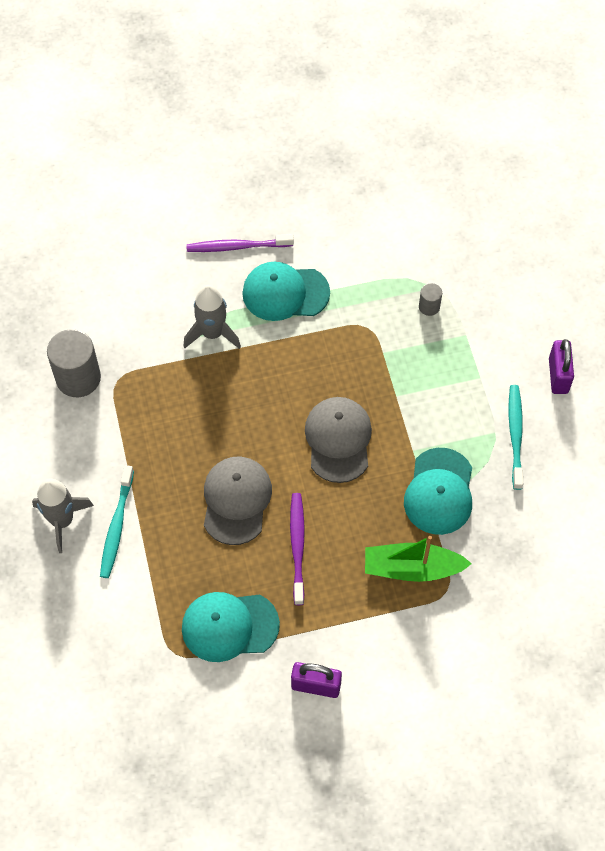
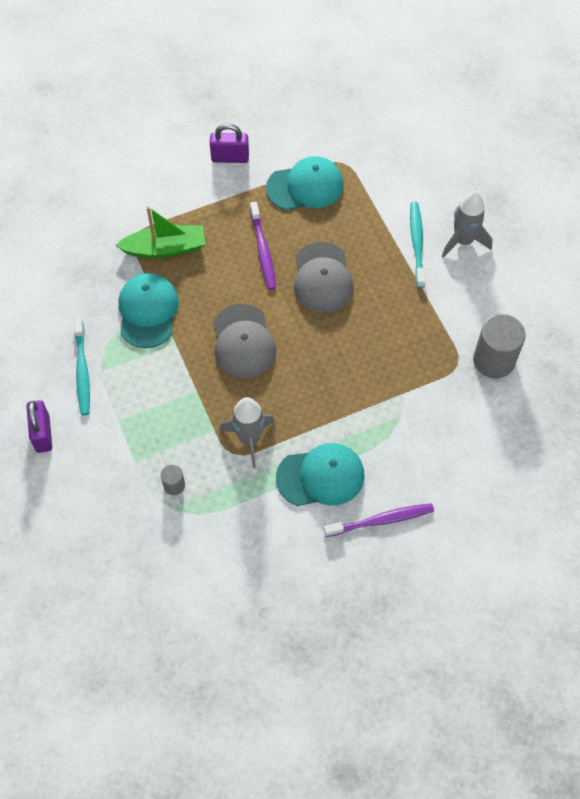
camera: 170 degrees right, 0 degrees up
grey rocket [183,285,241,349] -> grey rocket moved to [220,397,275,468]

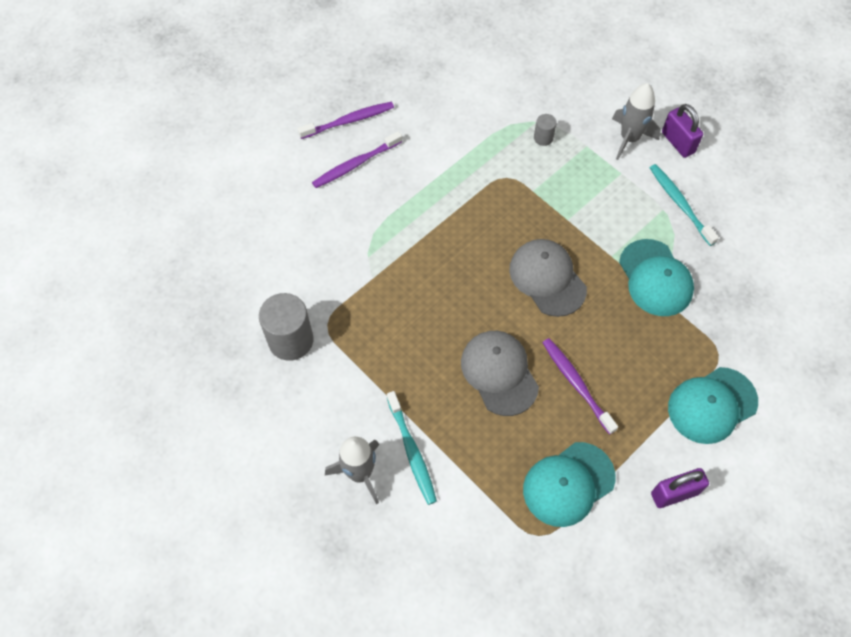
camera: 160 degrees right, 0 degrees up
green boat [115,206,205,258] -> none
grey rocket [220,397,275,468] -> grey rocket moved to [612,83,661,160]
turquoise cap [276,443,365,506] -> turquoise cap moved to [668,367,758,444]
none -> purple toothbrush [298,102,394,139]

